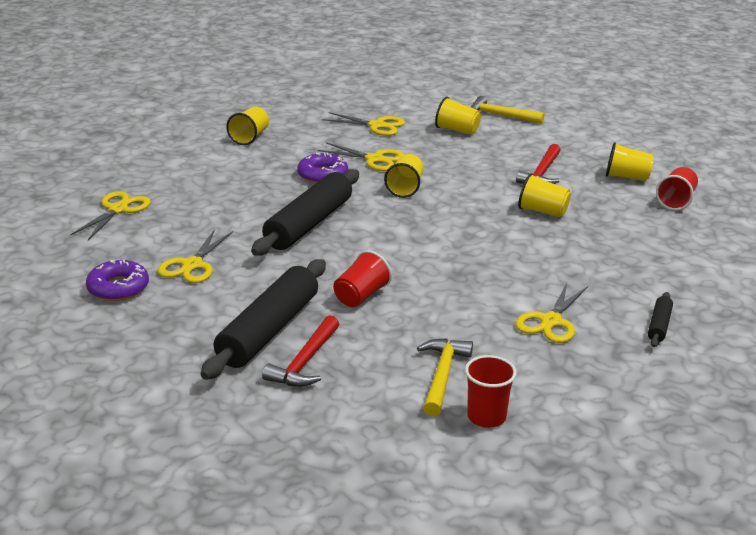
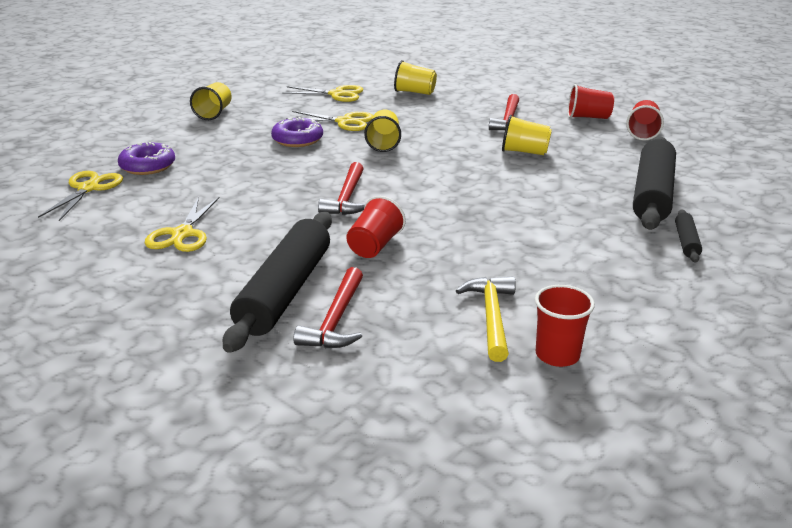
camera: 10 degrees left, 0 degrees up
purple donut [86,260,149,301] -> purple donut moved to [118,142,175,175]
black rolling pin [251,169,359,256] -> black rolling pin moved to [633,137,676,230]
yellow hammer [471,96,545,124] -> none
yellow scissors [516,283,588,343] -> none
yellow cup [606,142,654,181] -> red cup [568,84,614,119]
none -> red hammer [318,162,366,215]

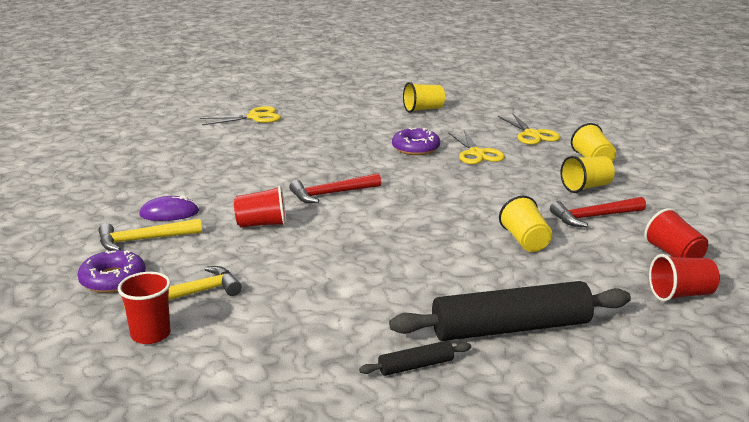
camera: 60 degrees right, 5 degrees down
purple donut [118,142,175,175] -> purple donut moved to [77,250,146,293]
yellow scissors [144,197,219,252] -> none
black rolling pin [223,212,332,353] -> purple mouse [139,195,199,221]
red hammer [293,267,363,348] -> yellow hammer [98,218,202,251]
yellow cup [364,110,401,152] -> yellow cup moved to [560,156,615,193]

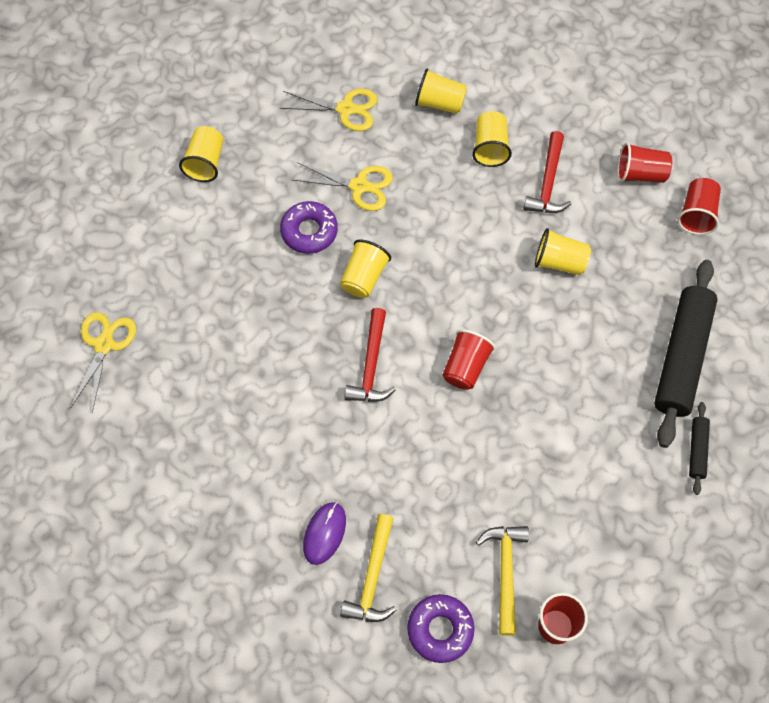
camera: 60 degrees left, 40 degrees up
red cup [234,186,287,227] -> red cup moved to [443,329,495,390]
none -> yellow cup [340,239,391,298]

